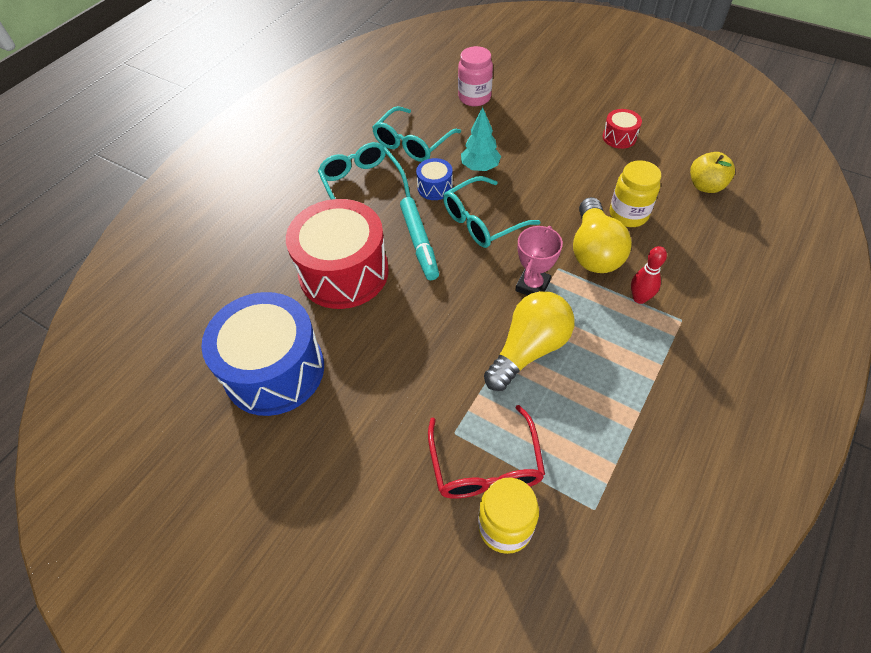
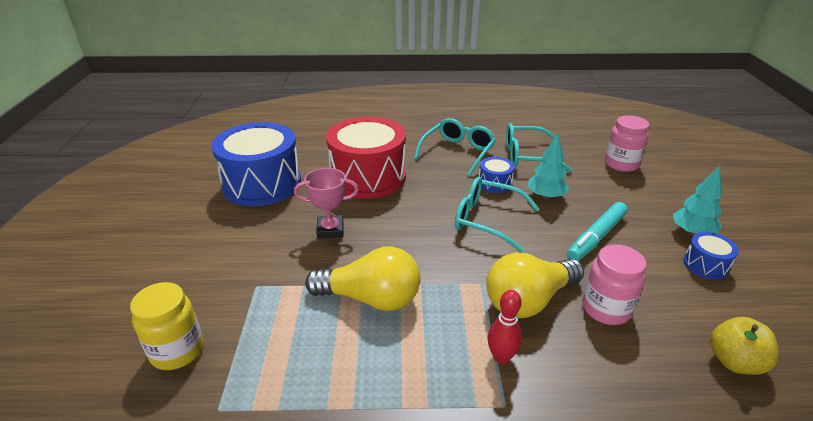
camera: 55 degrees right, 20 degrees down
turquoise marker [400,197,439,280] -> turquoise marker moved to [567,202,628,261]
red glasses [428,405,545,499] -> none
pink trophy [515,226,563,295] -> pink trophy moved to [294,168,359,239]
red drum [603,109,642,149] -> blue drum [683,232,739,279]
yellow jar [610,160,661,227] -> pink jar [582,244,646,325]
none -> turquoise tree [673,166,722,236]

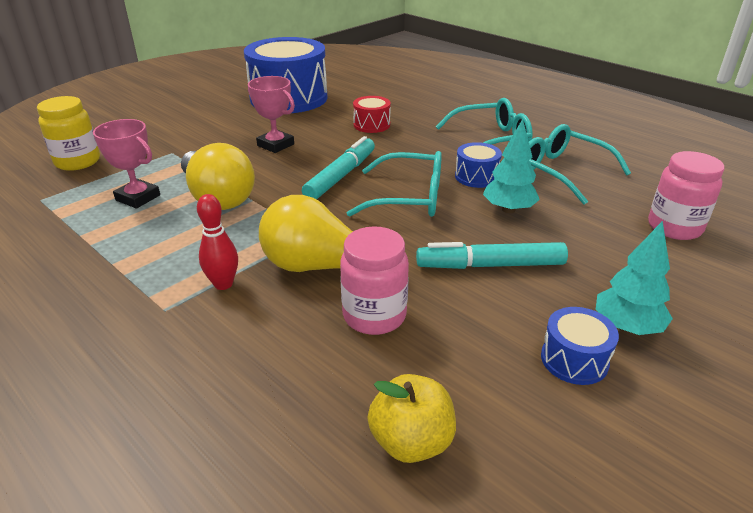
camera: 45 degrees right, 0 degrees up
red drum [326,117,406,199] -> red drum [353,96,391,133], size x0.44
turquoise glasses [455,177,539,252] -> turquoise glasses turned 120 degrees clockwise [347,151,442,217]
none -> pink trophy [93,119,160,208]
none -> turquoise marker [302,136,375,199]

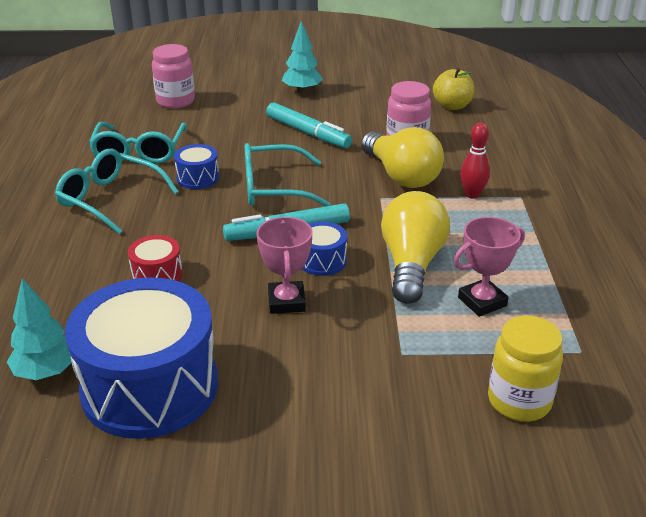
camera: 135 degrees left, 0 degrees up
pink trophy [93,119,160,208] -> pink trophy turned 75 degrees clockwise [454,217,525,317]
turquoise glasses [347,151,442,217] -> turquoise glasses turned 60 degrees counterclockwise [244,143,330,206]
turquoise tree [483,119,540,213] -> turquoise tree moved to [7,278,72,380]
blue drum [541,307,619,385] -> blue drum moved to [302,221,347,276]

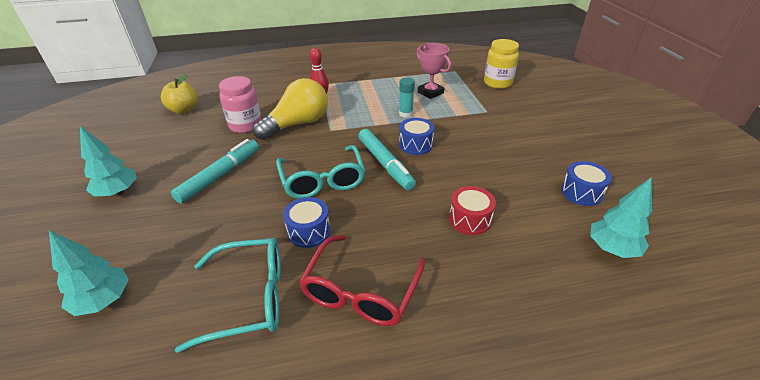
camera: 100 degrees left, 5 degrees up
turquoise glasses [55,149,179,234] -> red glasses [299,235,425,326]
blue drum [65,277,218,439] -> blue drum [561,161,612,206], size x0.44
pink jar [152,44,195,109] -> turquoise tree [49,230,129,316]
pink trophy [256,217,313,314] -> none
yellow light bulb [381,191,450,304] -> turquoise glue stick [399,77,415,118]

